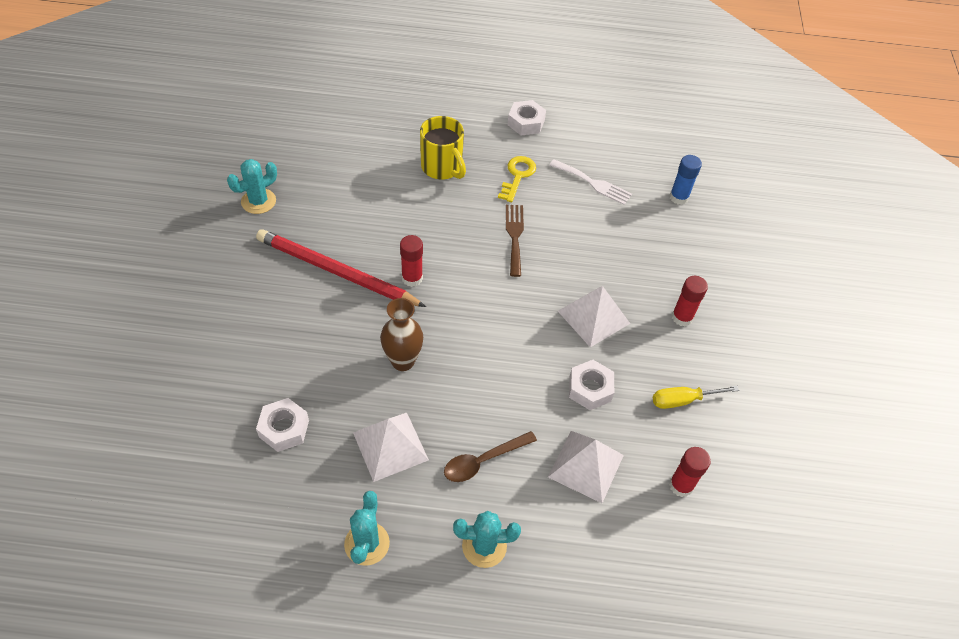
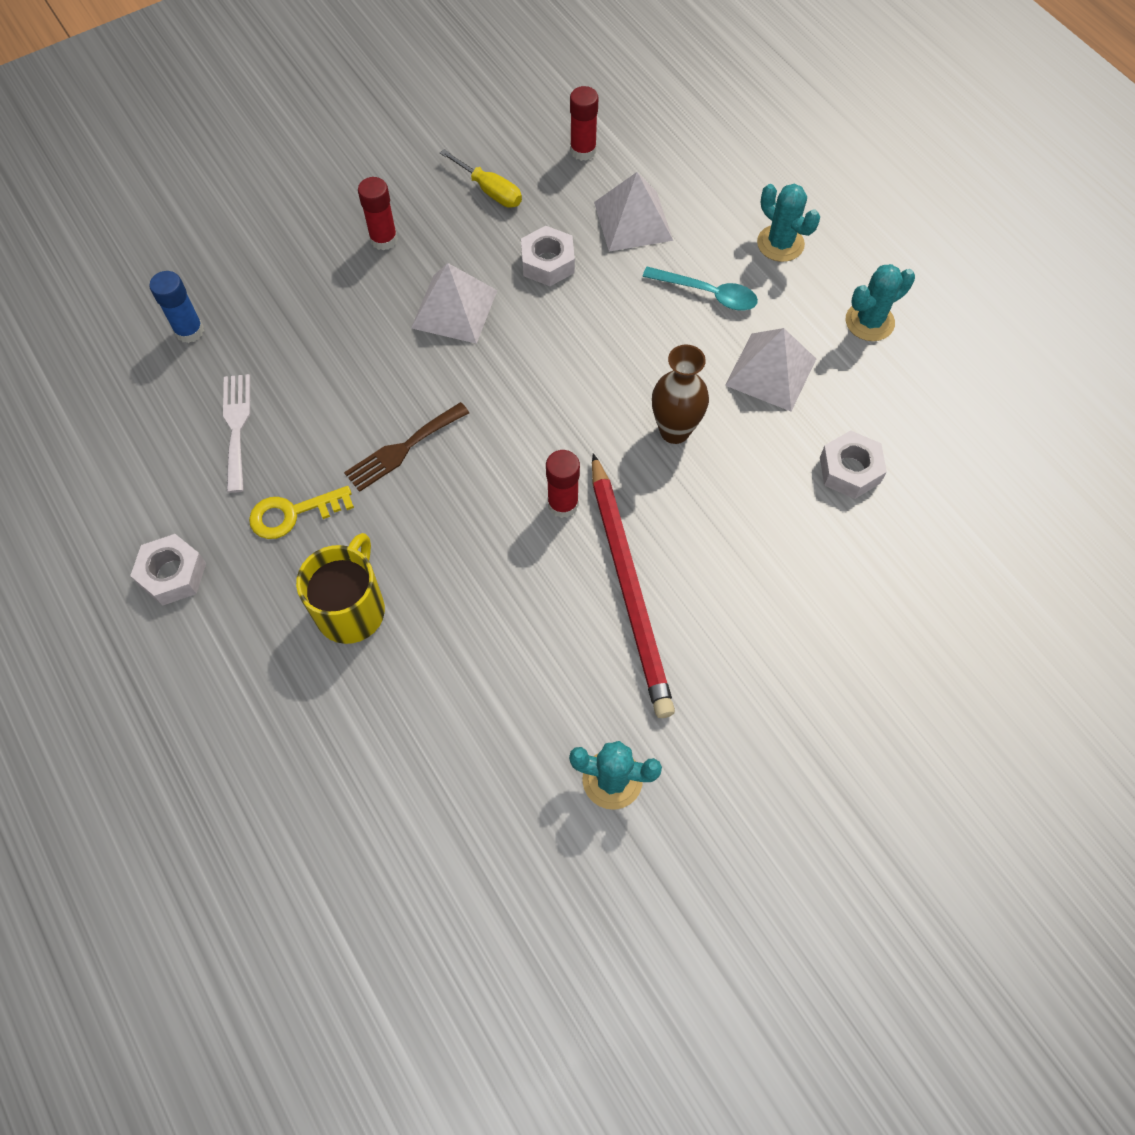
camera: 125 degrees left, 10 degrees up
brown spoon [444,431,537,482] -> turquoise spoon [642,266,758,311]

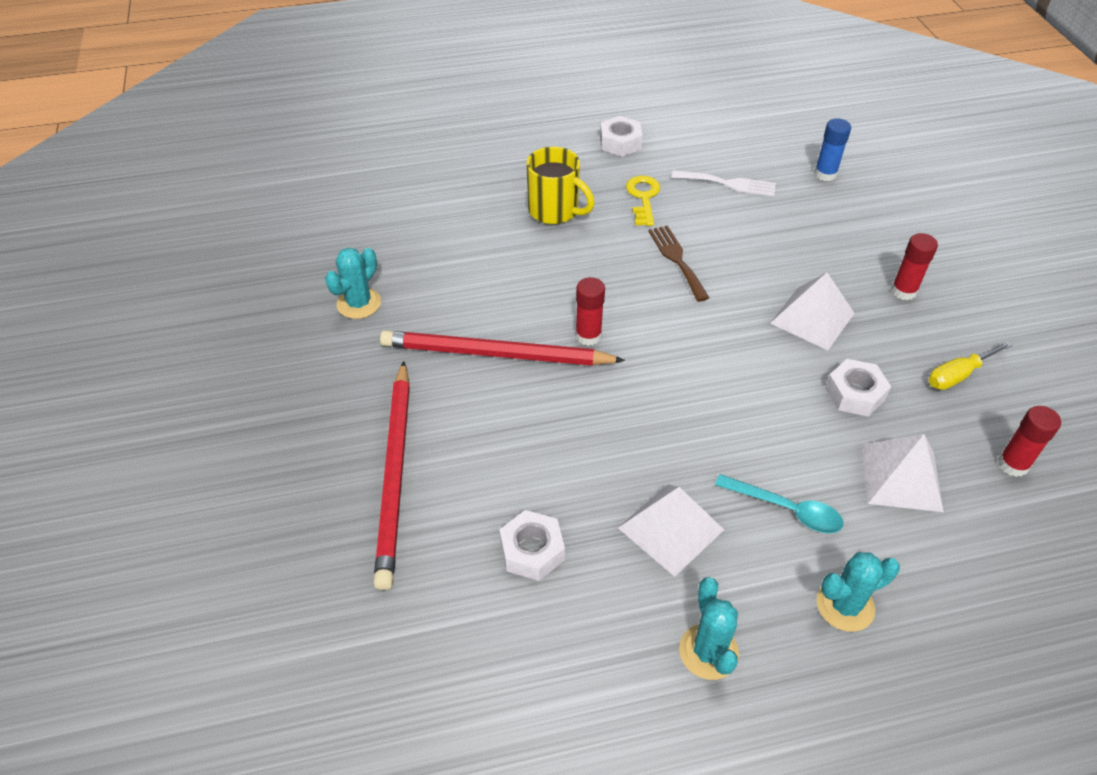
camera: 110 degrees right, 15 degrees down
turquoise spoon [642,266,758,311] -> turquoise spoon turned 105 degrees counterclockwise [715,474,843,533]
brown vase [652,345,709,444] -> none
none -> red pencil [373,361,410,590]

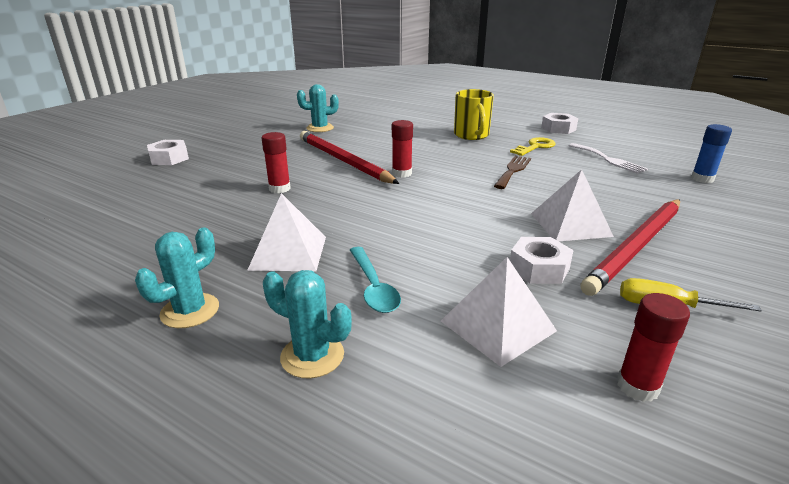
camera: 45 degrees right, 20 degrees down
red pencil [373,361,410,590] -> red pencil moved to [580,199,680,296]
white nut [499,510,565,581] -> white nut moved to [147,140,189,165]
red glue stick [891,233,938,300] -> red glue stick moved to [262,132,291,193]

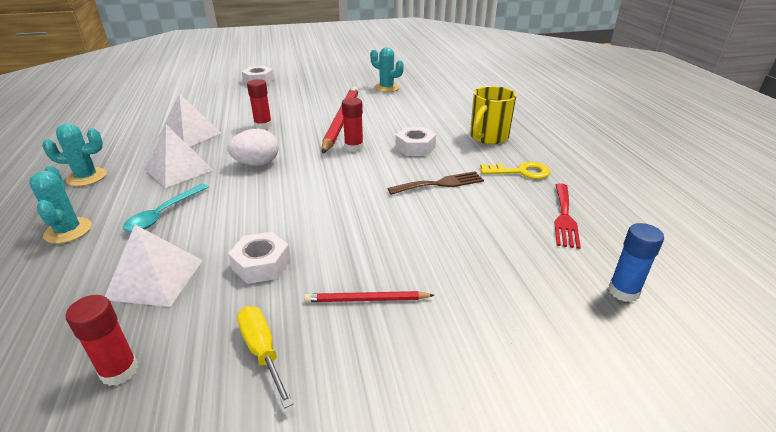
camera: 45 degrees right, 5 degrees up
white pyramid [531,169,614,241] -> white pyramid moved to [158,94,221,147]
white nut [541,113,578,134] -> white nut moved to [395,127,436,156]
white fork [569,143,648,174] -> red fork [554,183,581,249]
red pencil [580,199,680,296] -> red pencil [304,291,434,302], size x0.48
none -> white egg [228,129,279,166]

